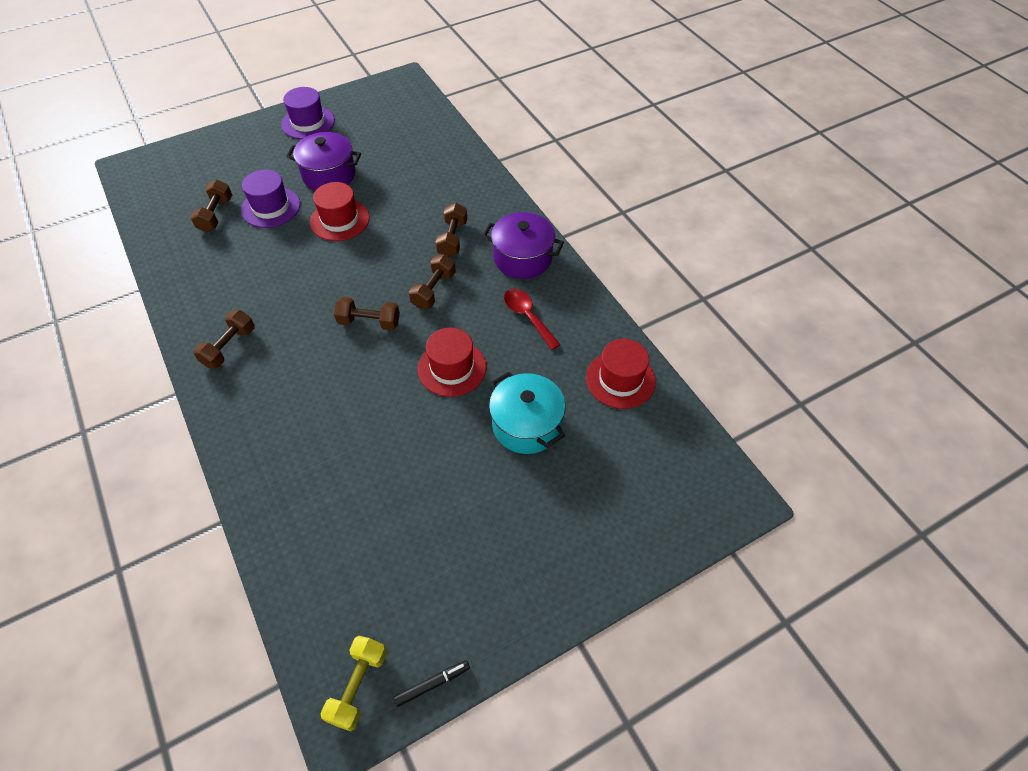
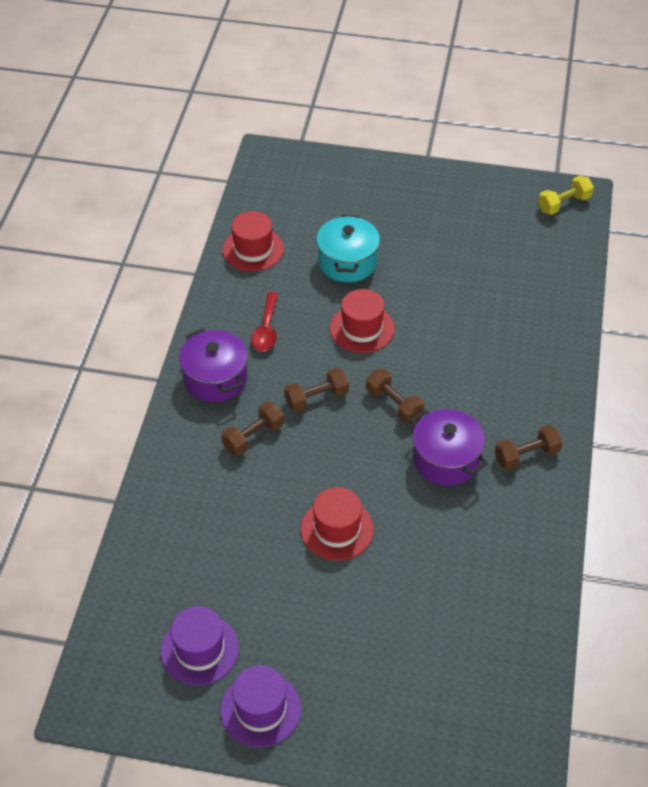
camera: 140 degrees left, 5 degrees down
brown dumbbell [190,180,232,232] -> none
purple hat [241,170,300,228] -> purple hat moved to [160,606,239,685]
purple pot [286,132,361,191] -> purple pot moved to [410,409,488,486]
black marker [393,660,470,707] -> none

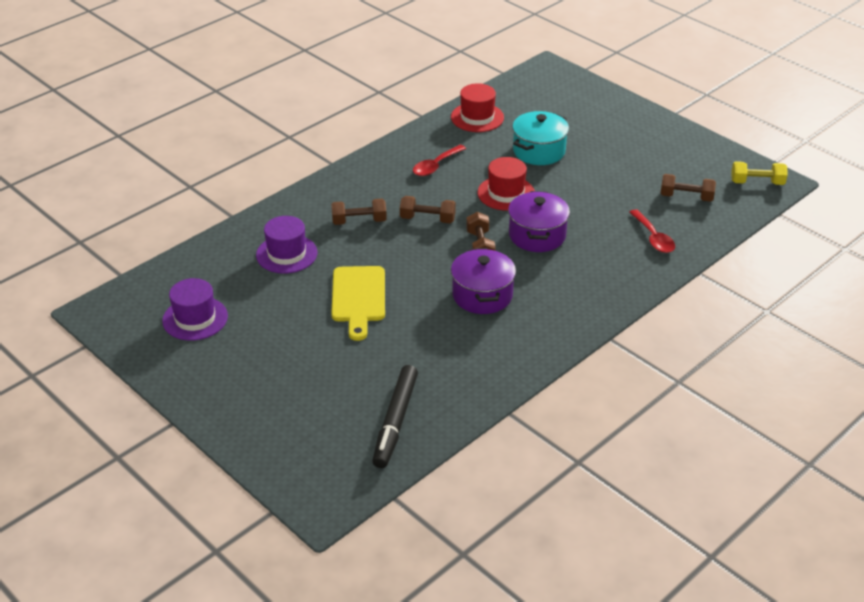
camera: 35 degrees right, 10 degrees down
purple pot [179,328,248,402] -> purple pot moved to [508,191,570,252]
purple hat [220,665,301,747] -> purple hat moved to [256,216,317,274]
red hat [301,487,374,561] -> yellow cutting board [331,266,385,341]
brown dumbbell [495,425,563,470] -> brown dumbbell moved to [660,174,716,202]
none -> black marker [372,365,418,468]
none -> red spoon [629,209,675,253]

